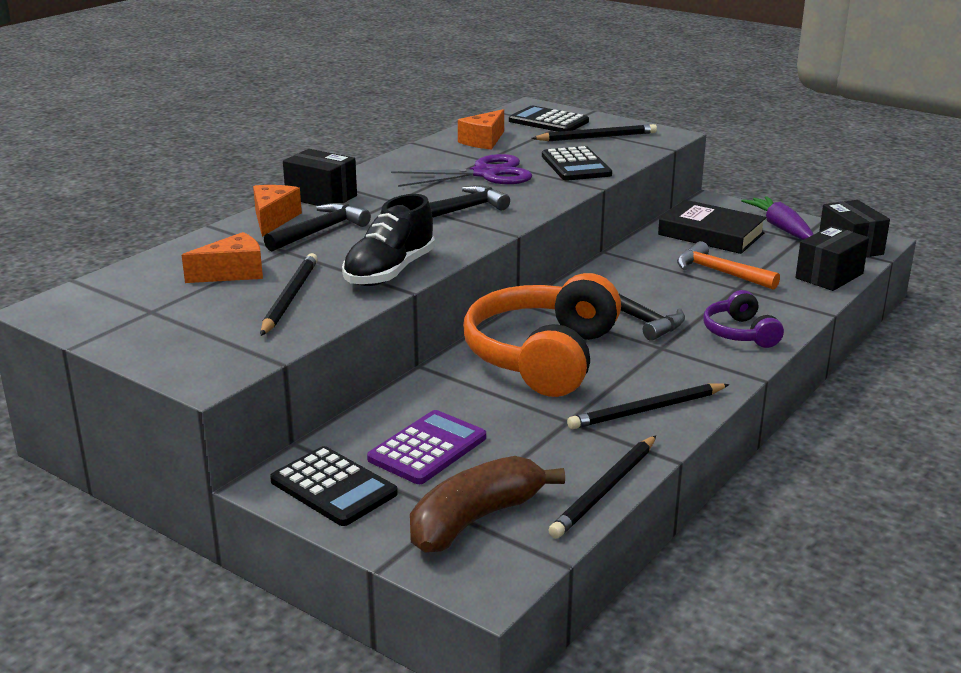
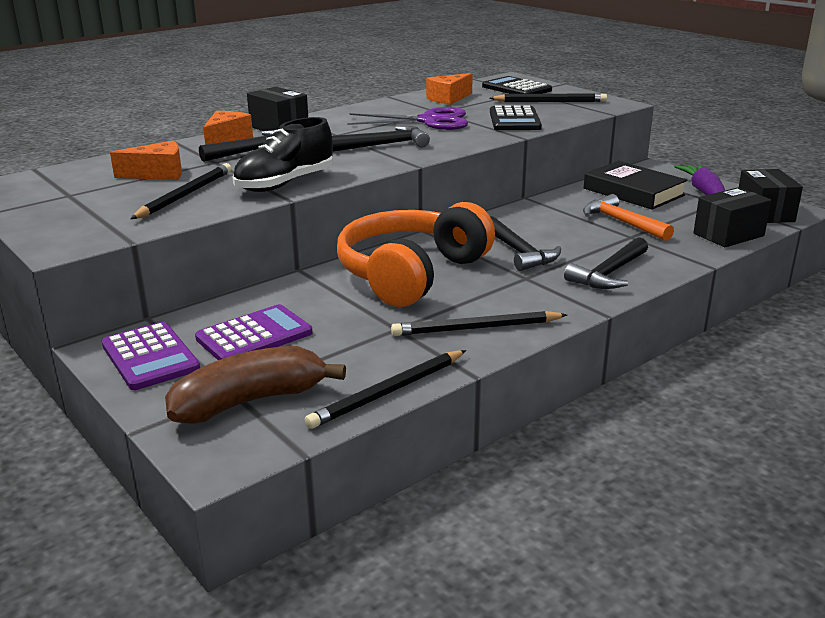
camera: 15 degrees right, 0 degrees up
black calculator [270,446,398,526] -> purple calculator [102,322,200,390]
purple headphones [703,290,784,348] -> black hammer [564,237,648,289]

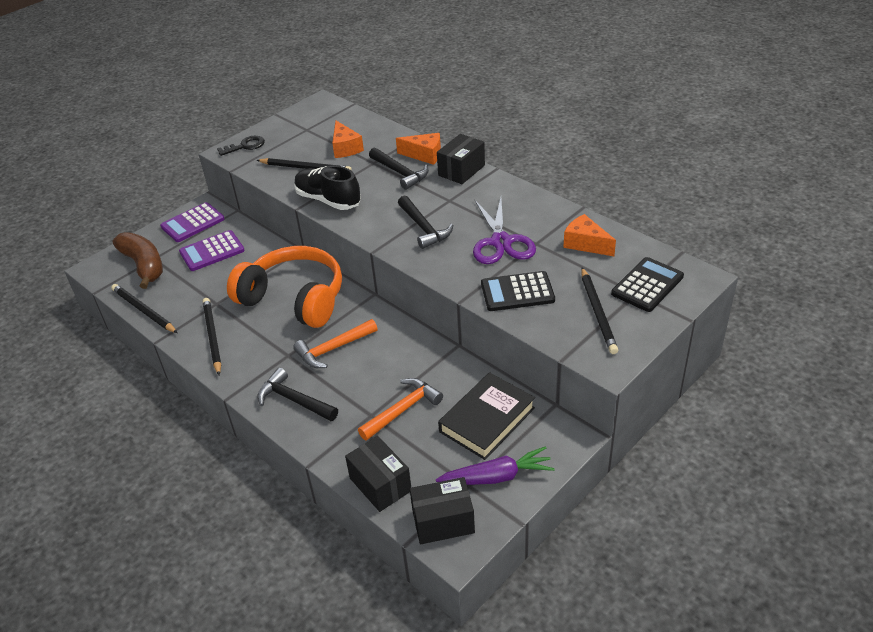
camera: 85 degrees right, 15 degrees up
purple calculator [195,304,313,360] -> purple calculator turned 105 degrees clockwise [179,230,245,271]
black hammer [490,216,561,271] -> orange hammer [293,319,378,368]
none -> black key [217,136,265,156]

